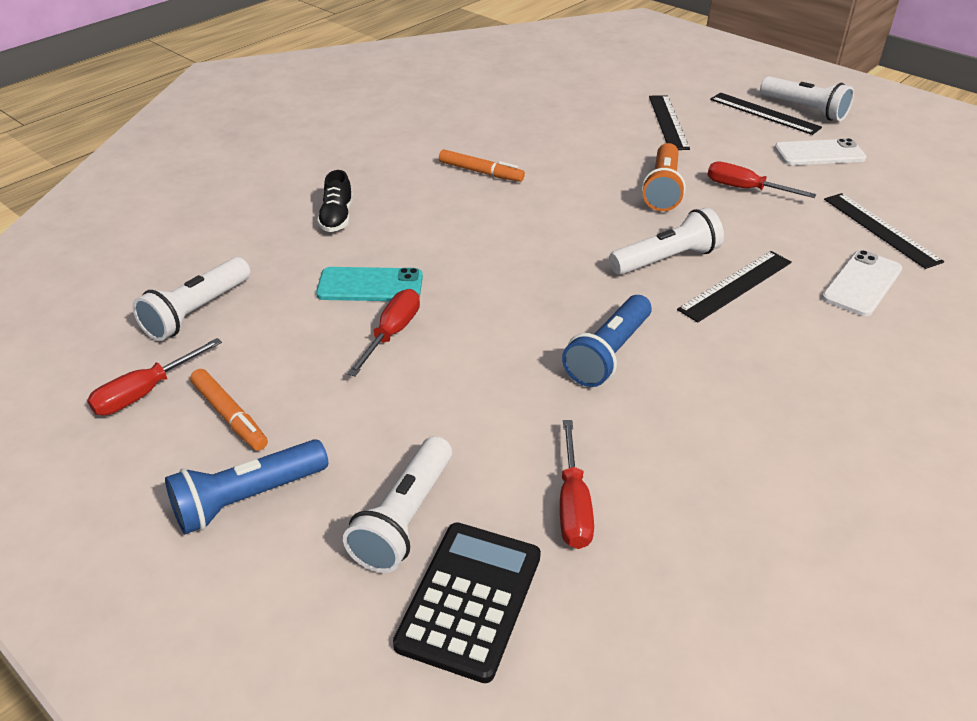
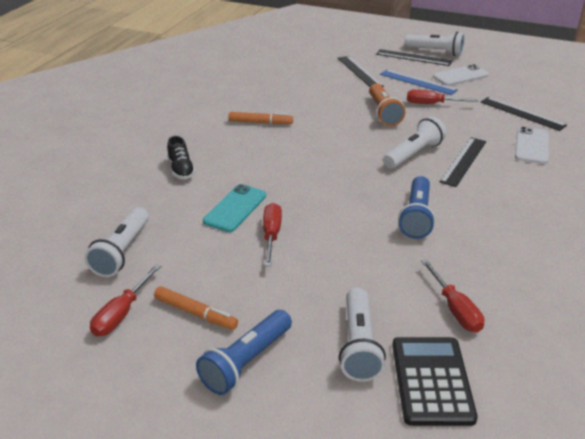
camera: 20 degrees left, 5 degrees down
turquoise phone [316,267,423,301] -> turquoise phone turned 45 degrees counterclockwise [203,184,266,232]
none -> blue ruler [380,69,458,95]

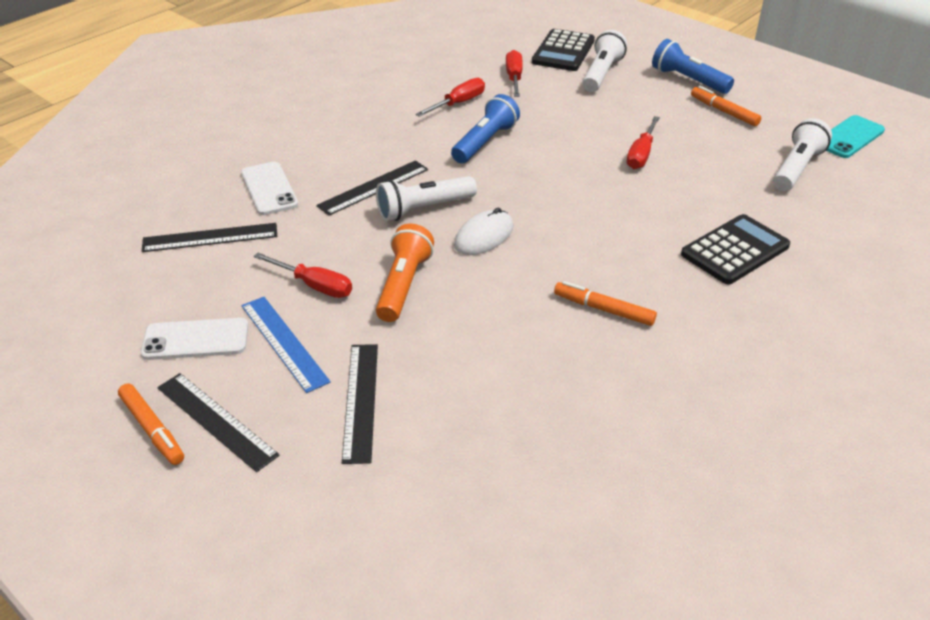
camera: 160 degrees left, 5 degrees up
red screwdriver [90,264,161,337] -> red screwdriver moved to [416,78,485,117]
black shoe [167,136,195,179] -> black calculator [681,214,790,285]
blue flashlight [196,310,292,395] -> blue flashlight turned 105 degrees counterclockwise [652,39,734,94]
turquoise phone [203,184,266,232] -> turquoise phone moved to [826,115,885,158]
white flashlight [405,32,465,56] -> orange marker [118,384,184,465]
black ruler [481,97,567,131] -> black ruler turned 75 degrees counterclockwise [142,223,277,252]
white phone [515,127,549,164] -> white phone turned 60 degrees counterclockwise [241,162,298,215]
none -> white mouse [454,208,513,255]

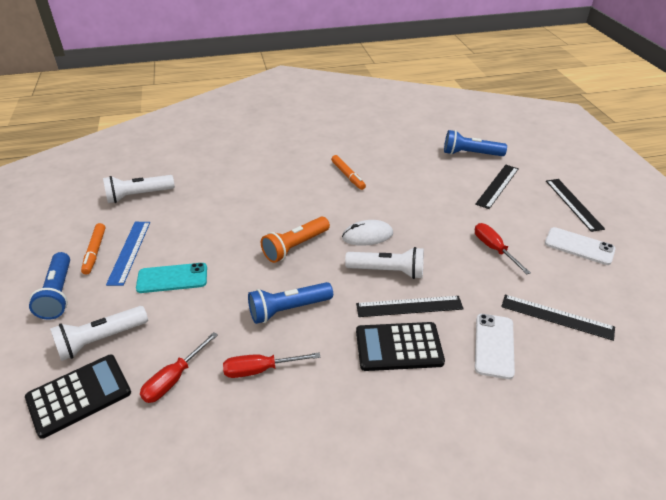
camera: 145 degrees left, 0 degrees up
orange marker [118,384,184,465] -> none
blue ruler [242,297,331,393] -> blue ruler moved to [106,222,150,286]
orange flashlight [376,224,434,322] -> orange flashlight moved to [261,216,330,263]
red screwdriver [627,116,660,169] -> none
black calculator [681,214,790,285] -> black calculator moved to [356,322,445,371]
turquoise phone [826,115,885,158] -> turquoise phone moved to [136,263,207,293]
none -> blue flashlight [444,130,507,156]

